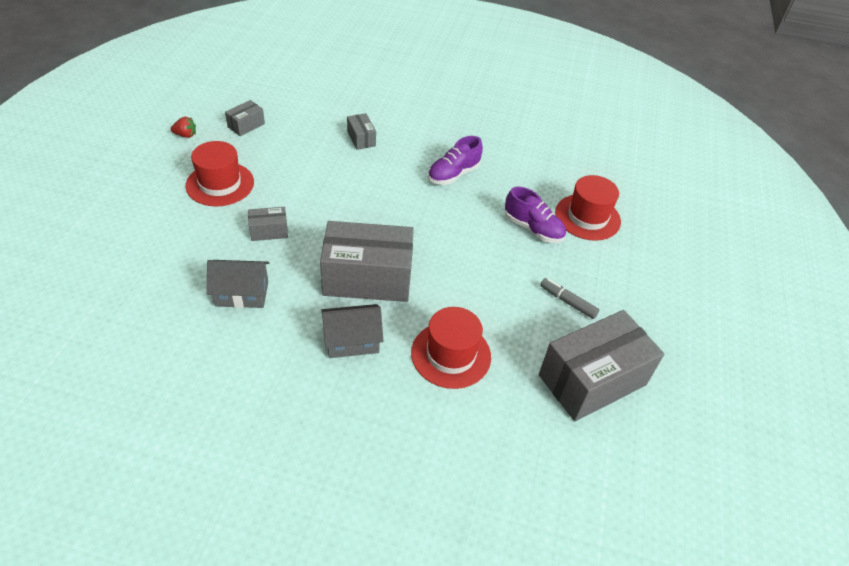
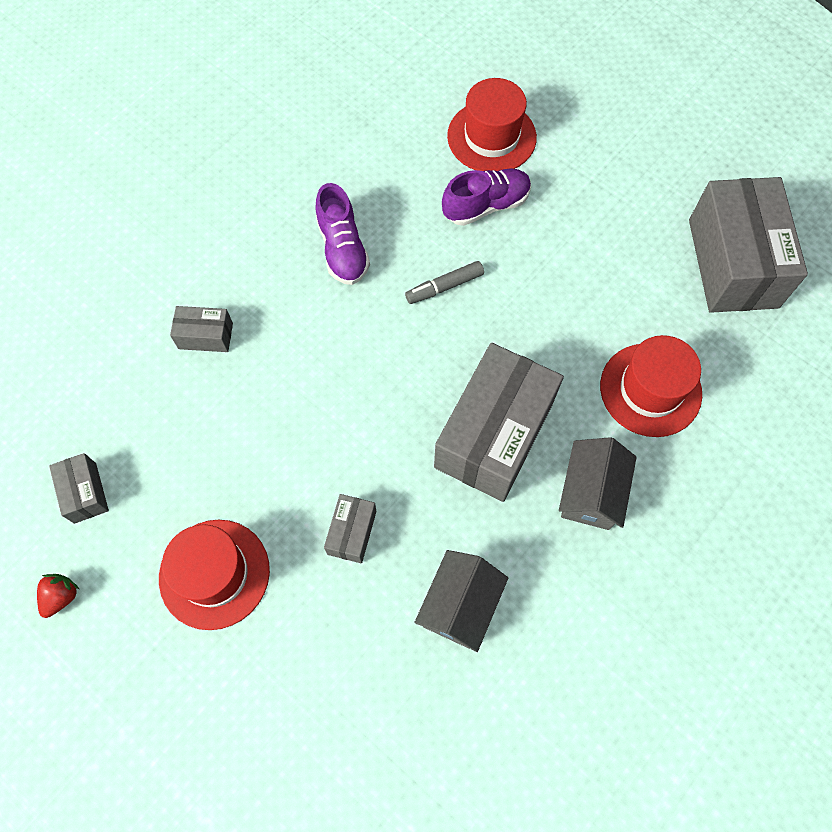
camera: 60 degrees left, 20 degrees up
grey marker [540,278,599,319] -> grey marker moved to [405,261,484,304]

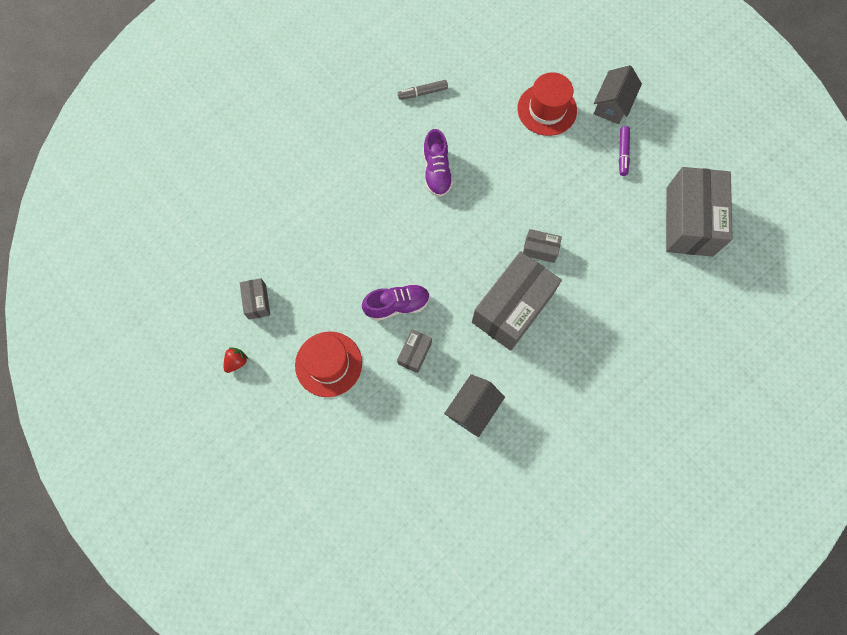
camera: 10 degrees right, 5 degrees up
grey box [170,306,233,352] -> grey box moved to [523,229,562,263]
grey marker [405,261,484,304] -> grey marker moved to [398,80,448,100]
purple shoe [442,168,531,226] -> purple shoe moved to [362,284,430,321]
grey house [559,437,637,530] -> grey house moved to [594,65,642,124]
red hat [600,335,702,437] -> none
none -> purple marker [619,126,630,176]

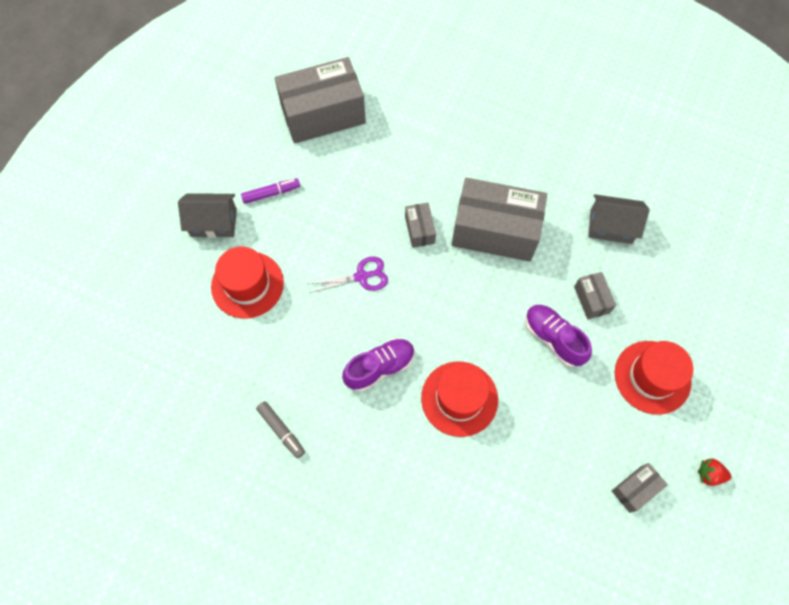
camera: 115 degrees left, 5 degrees down
grey box [397,329,432,373] -> grey box turned 75 degrees clockwise [574,272,616,319]
none -> purple scissors [309,256,388,293]
none -> red hat [421,361,498,437]

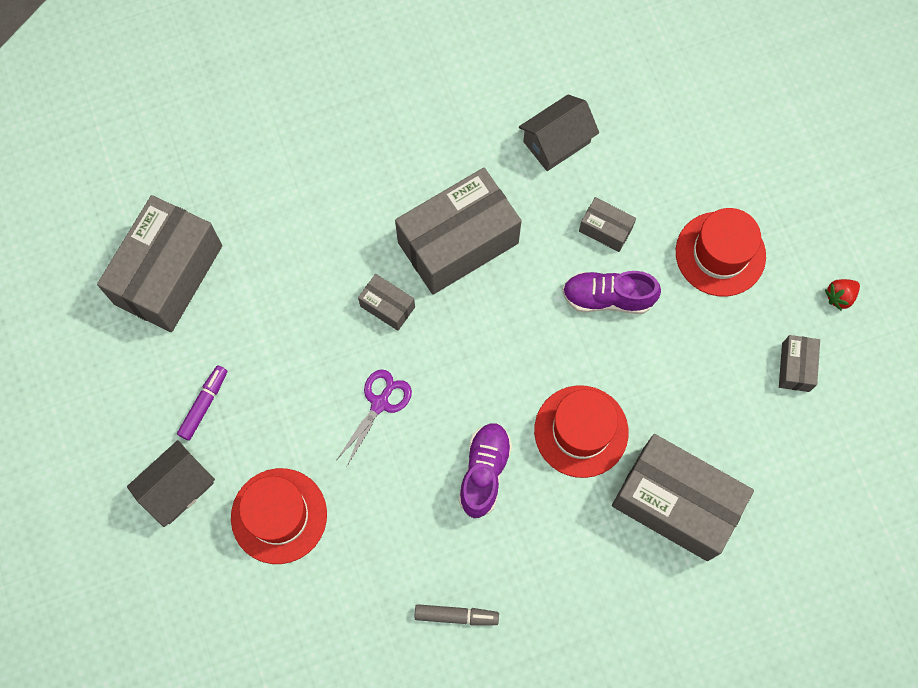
camera: 45 degrees left, 5 degrees up
none -> grey box [612,434,754,561]

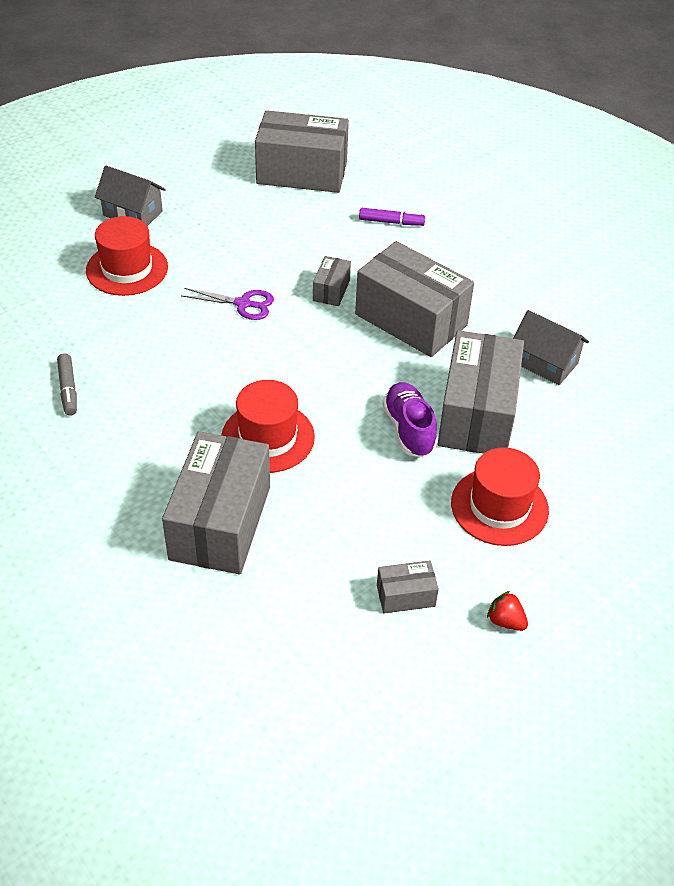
camera: 70 degrees right, 25 degrees down
purple marker [177,365,227,441] -> purple marker moved to [359,208,425,226]
purple shoe [459,423,512,518] -> none
grey box [579,197,636,252] -> grey box [438,330,524,454], size x2.22

